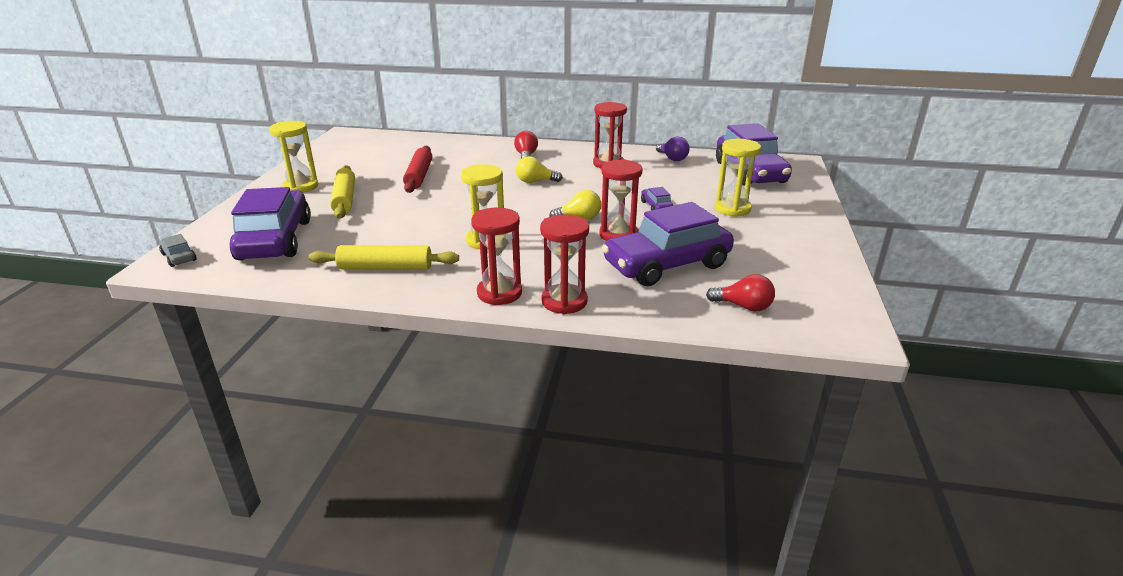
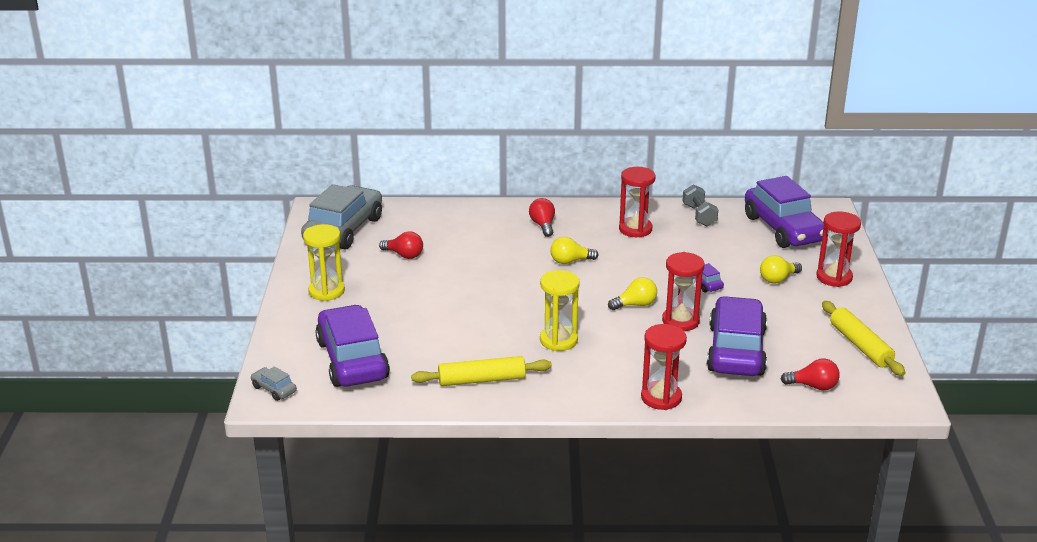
camera: 10 degrees left, 0 degrees up
yellow rolling pin [330,165,355,218] -> yellow rolling pin moved to [822,301,906,376]
red rolling pin [403,146,432,193] -> none
red hourglass [471,208,522,305] -> red hourglass moved to [816,211,861,287]
purple car [602,202,734,286] -> purple car turned 135 degrees clockwise [707,296,767,376]
purple light bulb [656,137,690,161] -> grey dumbbell [682,184,718,226]
yellow hourglass [715,139,761,217] -> yellow light bulb [760,255,802,284]
none -> grey car [301,184,382,250]
none -> red light bulb [379,231,423,259]

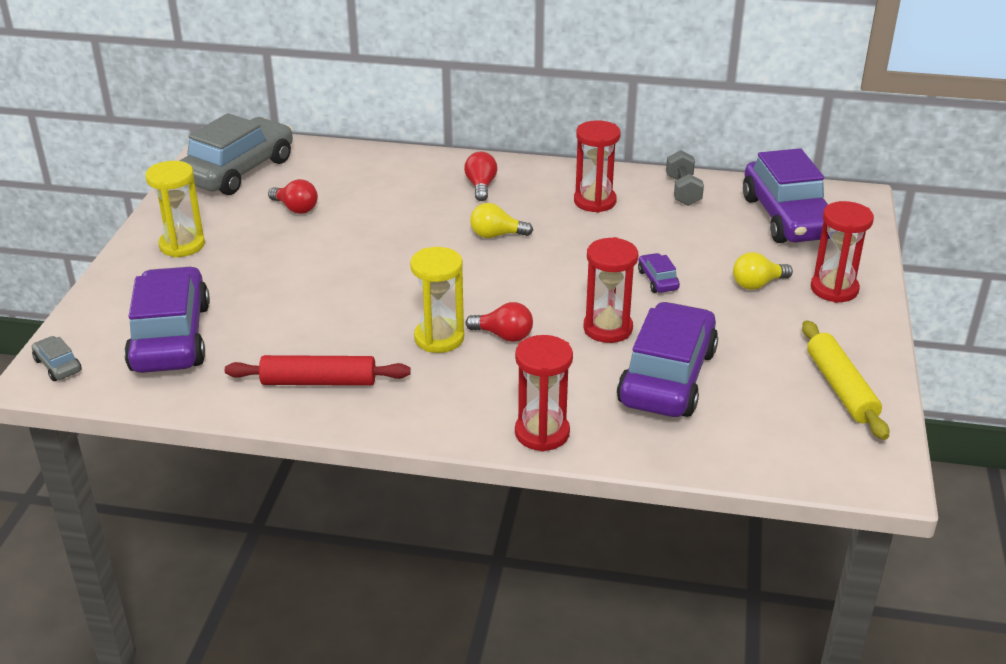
camera: 10 degrees right, 5 degrees up
yellow rolling pin [411,356,552,386] -> red rolling pin [225,355,411,386]
yellow light bulb [608,277,657,310] -> none
red light bulb [781,358,840,390] -> red light bulb moved to [466,302,533,342]

